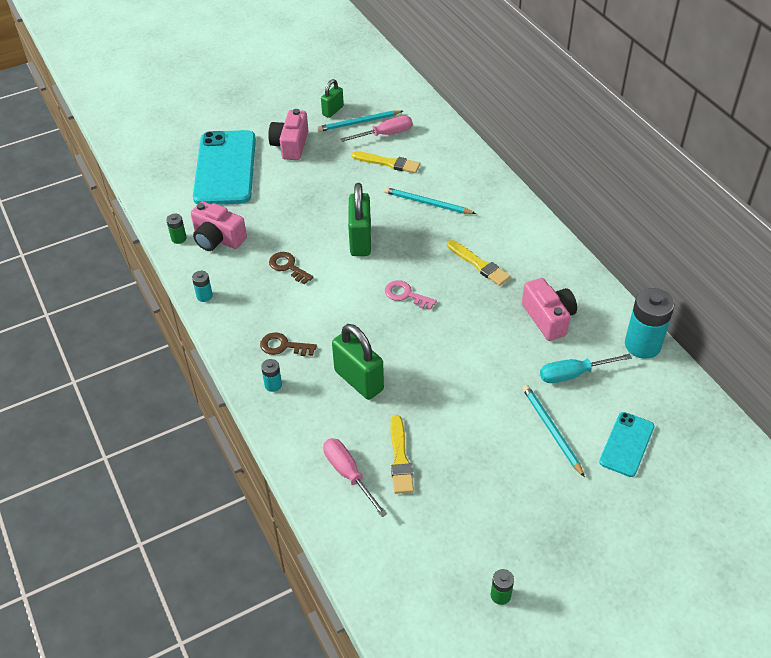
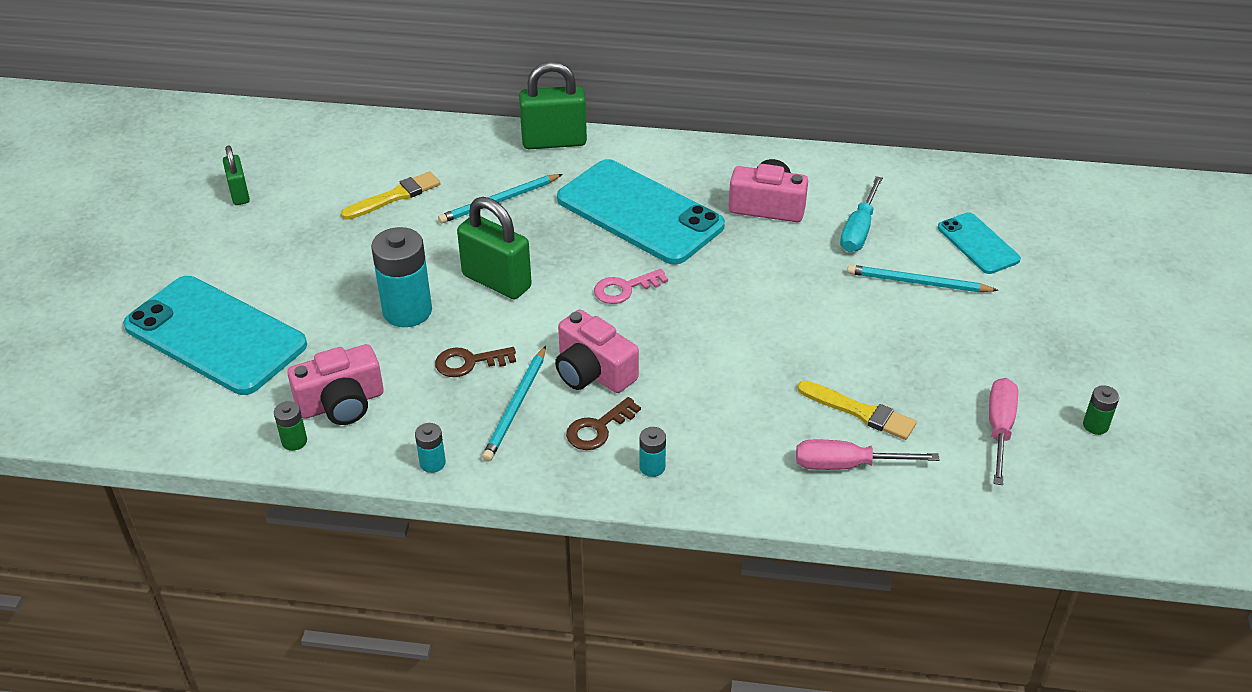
camera: 55 degrees left, 5 degrees down
pink camera [268,109,308,160] -> pink camera moved to [555,309,639,393]
turquoise pencil [318,110,403,132] -> turquoise pencil moved to [482,346,546,462]
green padlock [332,324,384,400] -> green padlock moved to [519,62,587,149]
pink screwdriver [340,116,413,142] -> pink screwdriver moved to [989,378,1018,485]
yellow brush [447,240,511,286] -> turquoise phone [557,159,725,265]
turquoise battery [625,288,674,359] -> turquoise battery moved to [371,227,432,327]

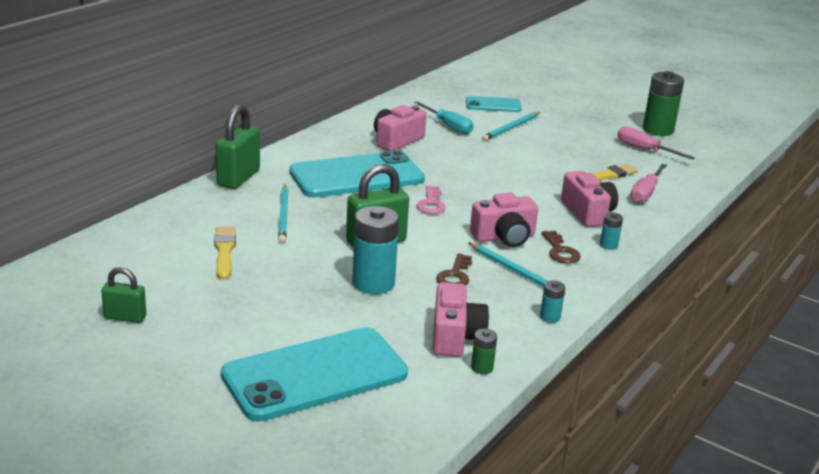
camera: 65 degrees left, 15 degrees down
green battery [1083,385,1119,435] -> green battery [643,71,684,136], size x2.13
none -> pink camera [561,171,618,227]

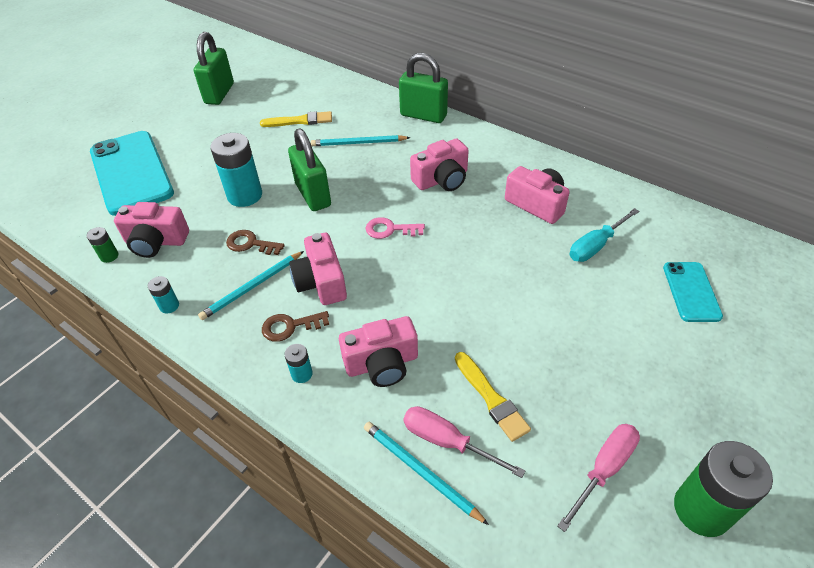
camera: 95 degrees right, 20 degrees up
green padlock [101,267,146,323] -> green padlock [194,32,234,105], size x1.71
turquoise phone [289,150,425,197] -> pink camera [410,139,469,191]
turquoise pencil [482,112,540,141] -> turquoise pencil moved to [364,422,489,525]

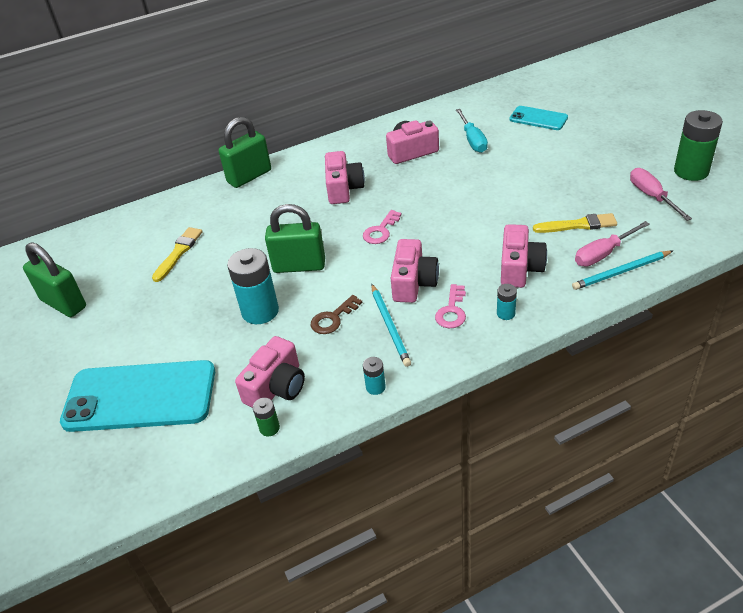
camera: 60 degrees left, 5 degrees down
brown key [262,311,329,342] -> pink key [435,284,466,328]
pink camera [289,233,347,305] -> pink camera turned 90 degrees counterclockwise [391,239,439,303]
turquoise pencil [311,135,410,146] -> none

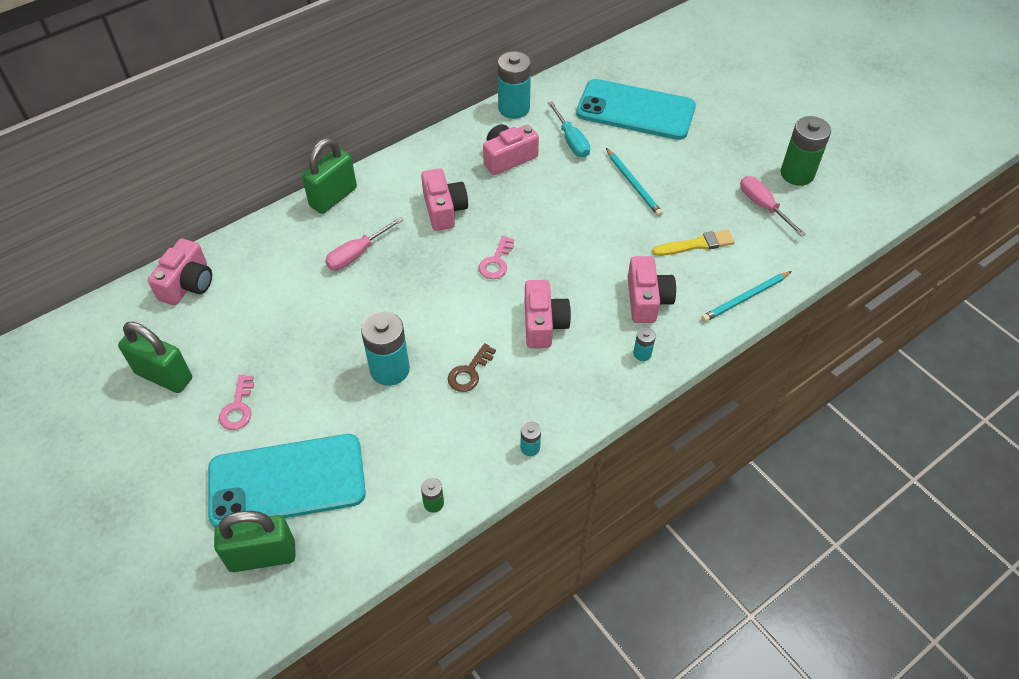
camera: 15 degrees left, 10 degrees up
yellow brush [152,227,203,282] -> none
pink camera [235,336,305,408] -> pink camera moved to [148,238,212,306]
green padlock [265,204,325,273] -> green padlock moved to [214,511,296,572]
turquoise pencil [371,284,411,367] -> turquoise pencil moved to [606,148,663,216]
pink key [435,284,466,328] -> pink key moved to [219,375,254,430]
turquoise phone [509,106,568,130] -> turquoise phone [576,79,696,140], size x1.96
pink screwdriver [575,221,650,267] -> pink screwdriver moved to [325,217,403,270]
none -> turquoise battery [498,51,531,119]

